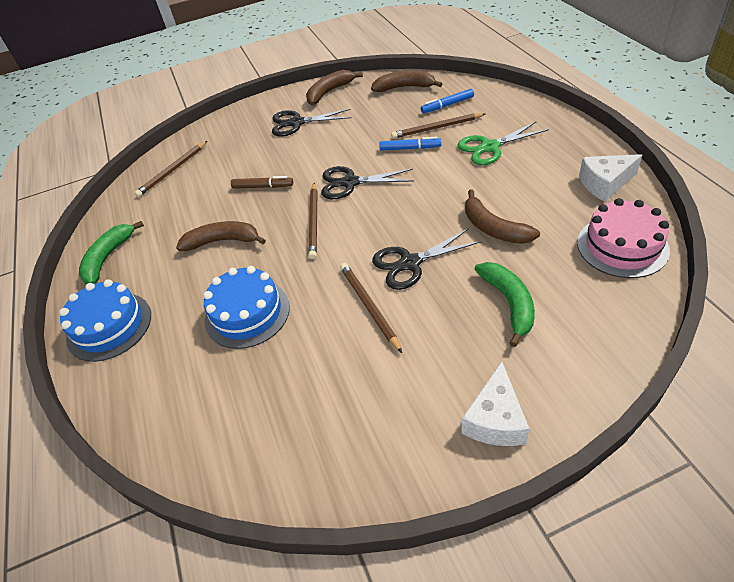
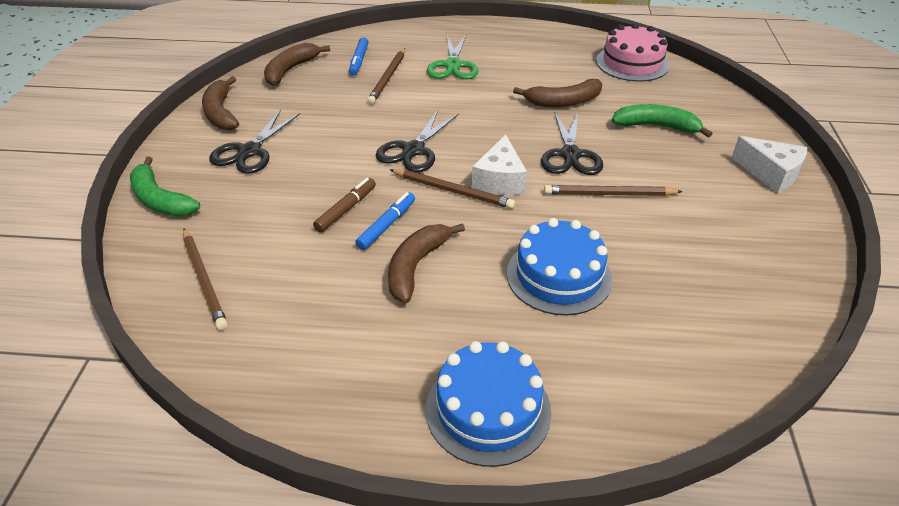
camera: 70 degrees left, 5 degrees down
green banana [79,221,144,284] -> green banana moved to [130,157,200,216]
blue marker [379,137,441,151] -> blue marker moved to [355,192,415,250]
white cheese [579,154,642,202] -> white cheese moved to [472,134,527,195]

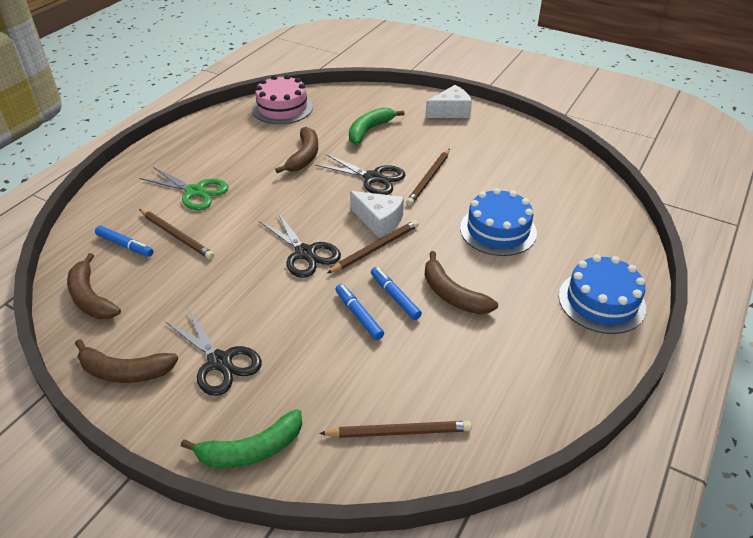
camera: 65 degrees left, 0 degrees up
brown marker [313,178,376,232] -> blue marker [336,284,384,340]

